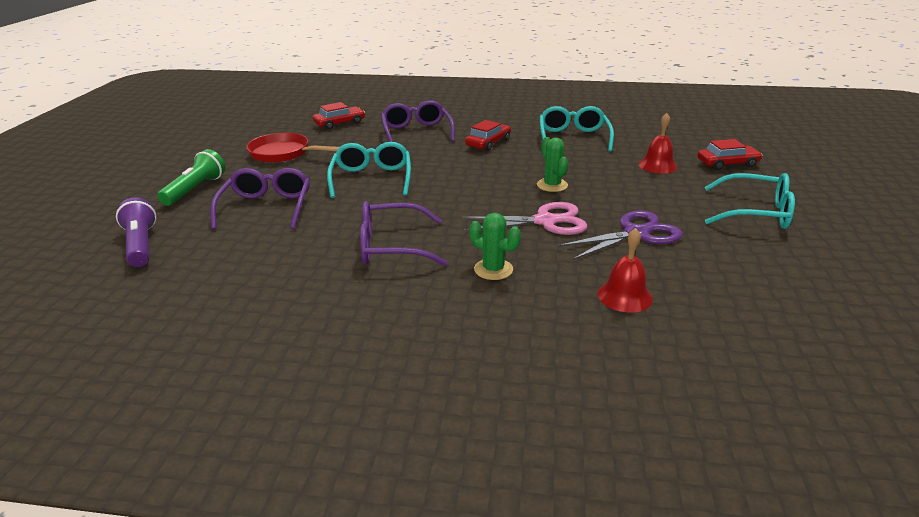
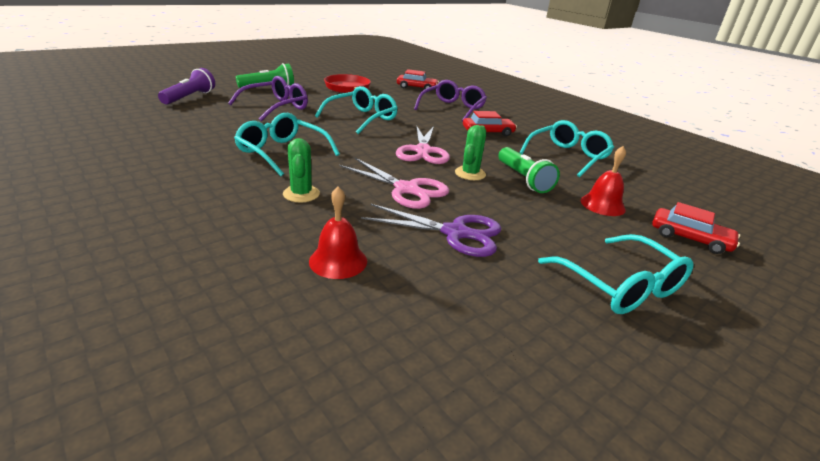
camera: 40 degrees right, 0 degrees up
purple glasses [360,201,448,266] -> turquoise glasses [234,113,340,176]
none -> pink scissors [396,125,450,164]
none -> green flashlight [498,147,560,193]

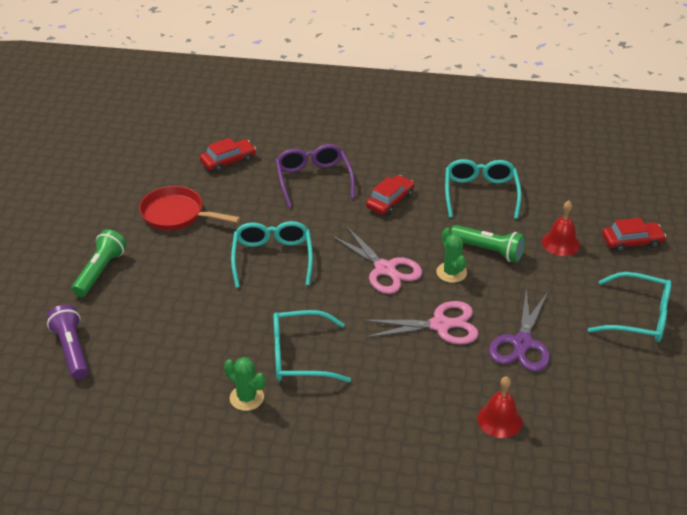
camera: 40 degrees left, 10 degrees up
purple glasses [228,76,308,121] -> none
green cactus [283,138,320,202] -> green cactus moved to [224,357,265,411]
purple scissors [361,204,501,257] -> purple scissors turned 135 degrees clockwise [489,288,550,372]

